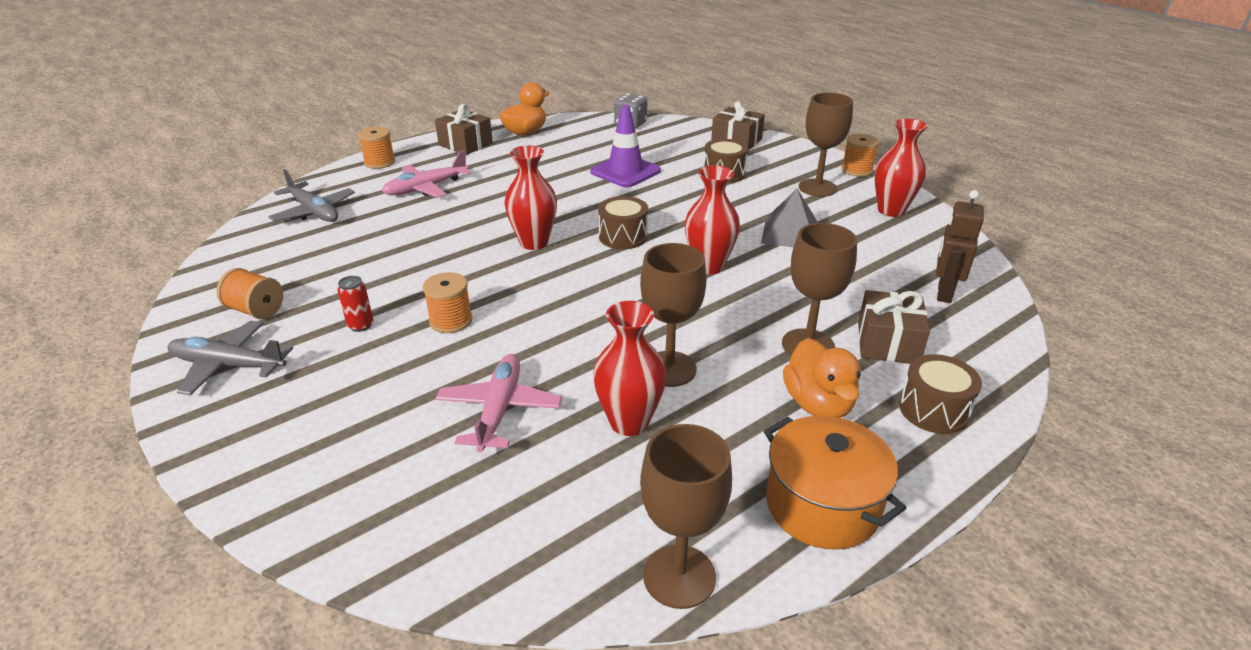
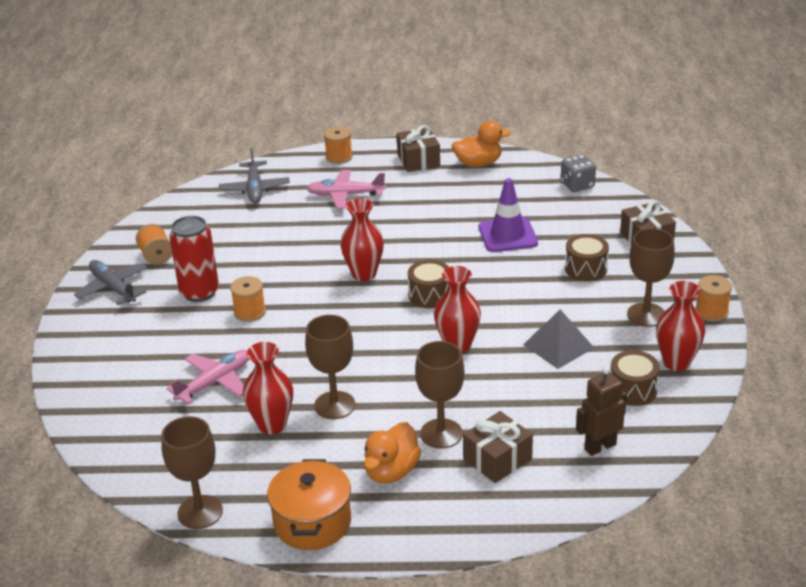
camera: 40 degrees right, 0 degrees up
red can [337,276,373,332] -> red can [170,216,219,302], size x2.12
brown drum [899,354,982,434] -> brown drum moved to [610,350,660,406]

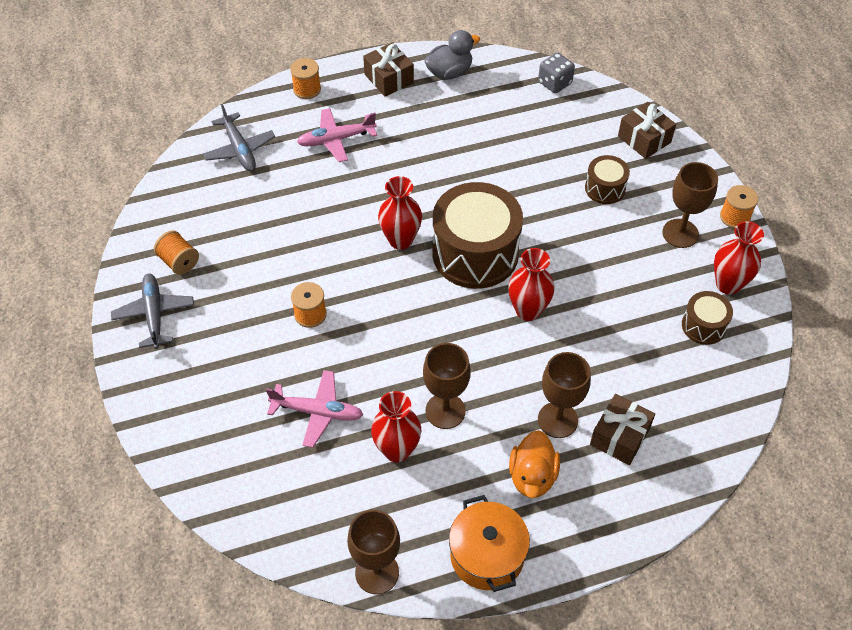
camera: 20 degrees left, 20 degrees up
grey plane [74,260,148,305] -> grey plane turned 45 degrees clockwise [111,273,194,349]
pink plane [166,350,249,405] -> pink plane turned 75 degrees clockwise [266,370,363,448]
red can [170,216,219,302] -> none
brown drum [408,260,449,308] -> brown drum [432,182,523,289], size x2.06
orange duck [452,121,511,167] -> grey duck [424,30,480,80]
purple traffic cone [479,178,538,252] -> none
grey pyramid [523,309,594,369] -> none
brown robot [576,366,627,456] -> none

